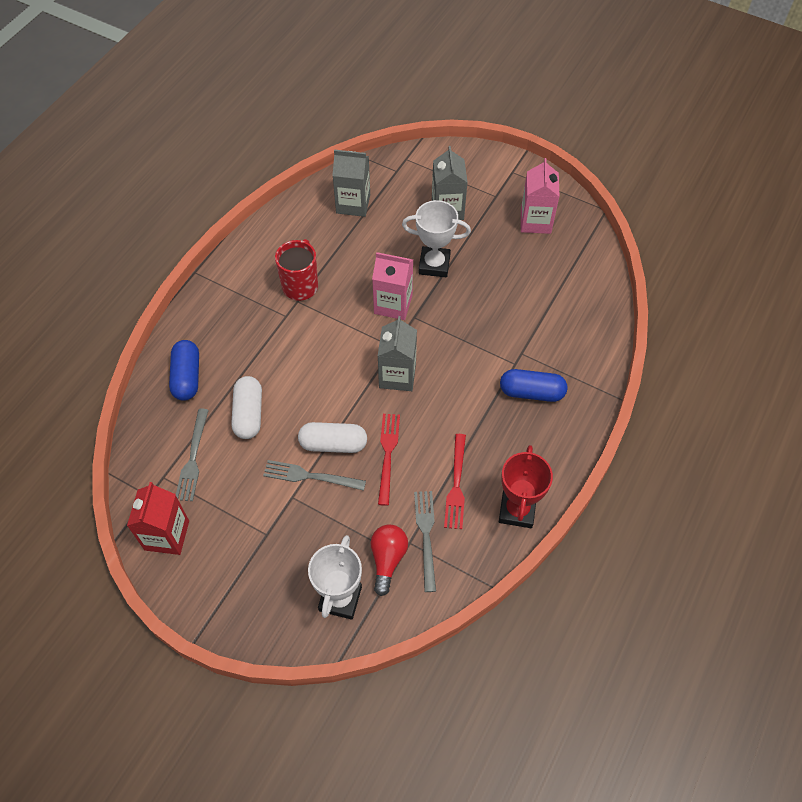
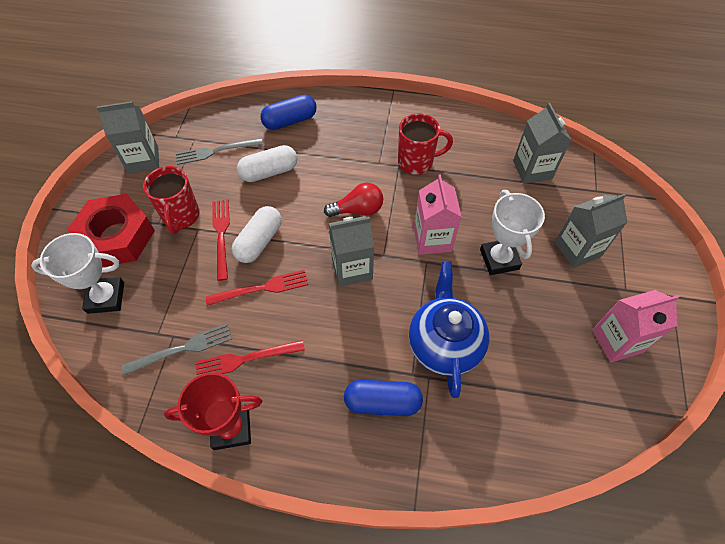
camera: 70 degrees right, 0 degrees up
red carton [127,482,189,555] -> grey carton [97,101,159,174]
grey fork [263,460,366,491] -> red fork [212,200,230,281]
white capsule [298,422,367,453] -> white capsule turned 45 degrees clockwise [232,206,282,263]
red light bulb [371,524,408,596] -> red light bulb moved to [324,183,383,217]
blue capsule [500,369,567,402] -> blue capsule turned 75 degrees counterclockwise [344,380,423,416]
none -> red nut [67,194,155,267]
none -> red mug [143,166,200,234]
none -> blue teapot [409,261,489,398]

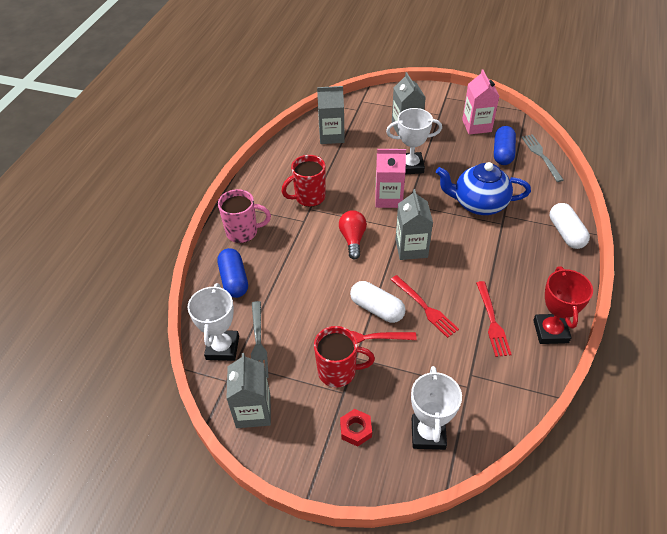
camera: 80 degrees left, 10 degrees down
red nut [67,194,155,267] -> red nut [340,409,372,447], size x0.45
grey fork [122,323,232,375] -> grey fork moved to [521,134,564,182]
red fork [205,270,308,306] -> red fork turned 150 degrees clockwise [390,275,459,338]
white capsule [237,145,298,182] -> white capsule moved to [550,203,590,249]
blue capsule [344,380,423,416] -> blue capsule moved to [494,126,516,165]
red mug [398,113,453,175] -> red mug turned 120 degrees counterclockwise [281,155,326,207]
none -> white trophy [187,283,239,361]
none -> pink mug [218,189,271,243]

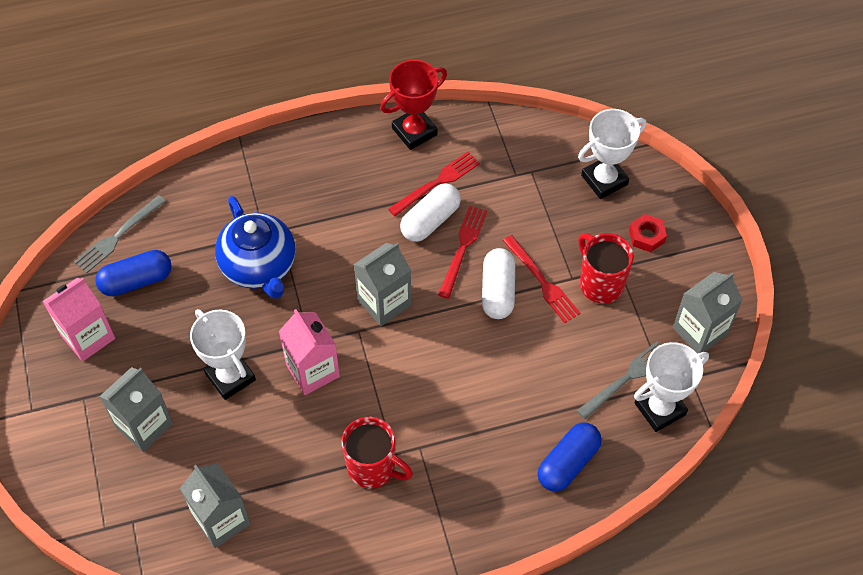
camera: 125 degrees left, 10 degrees up
pink mug [218,189,271,243] -> none
red light bulb [339,210,367,259] -> none
white capsule [550,203,590,249] -> white capsule moved to [400,184,461,242]

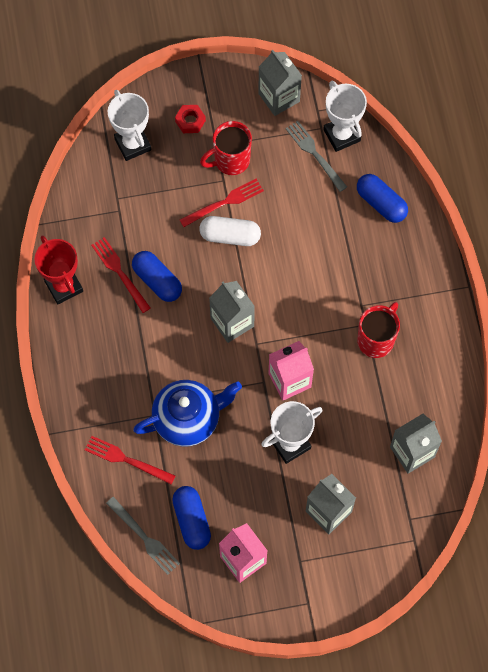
camera: 85 degrees left, 10 degrees up
white capsule [400,184,461,242] -> blue capsule [132,251,182,302]
red fork [438,206,487,299] -> red fork moved to [85,436,175,484]

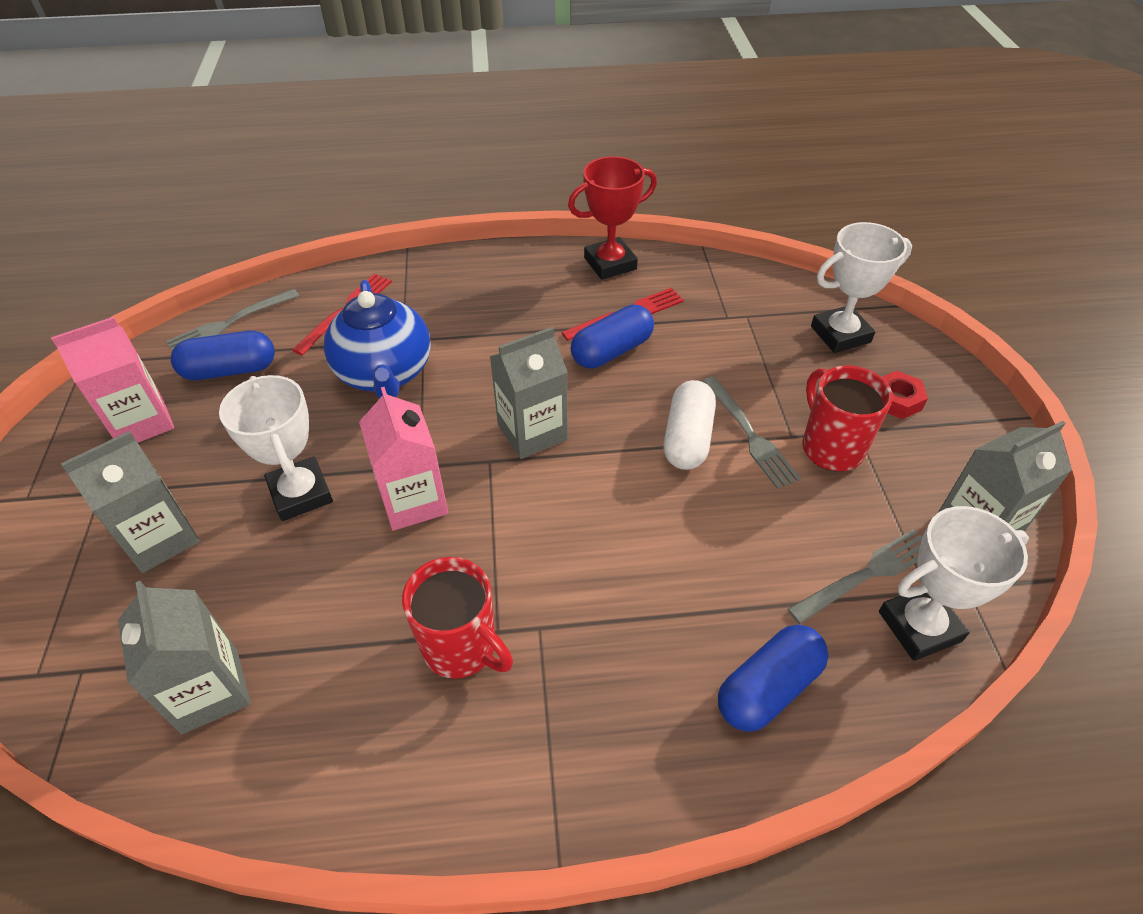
camera: 95 degrees right, 20 degrees down
red fork [180,179,264,227] -> grey fork [702,376,801,489]

